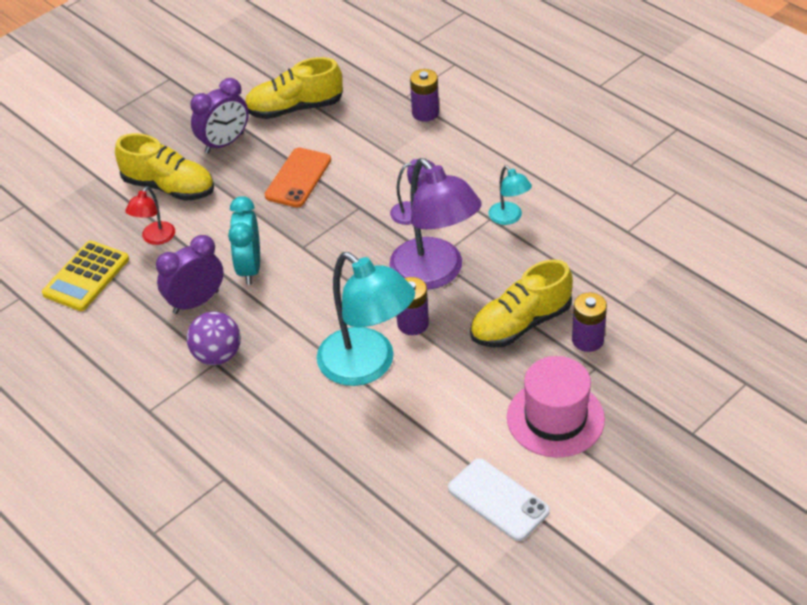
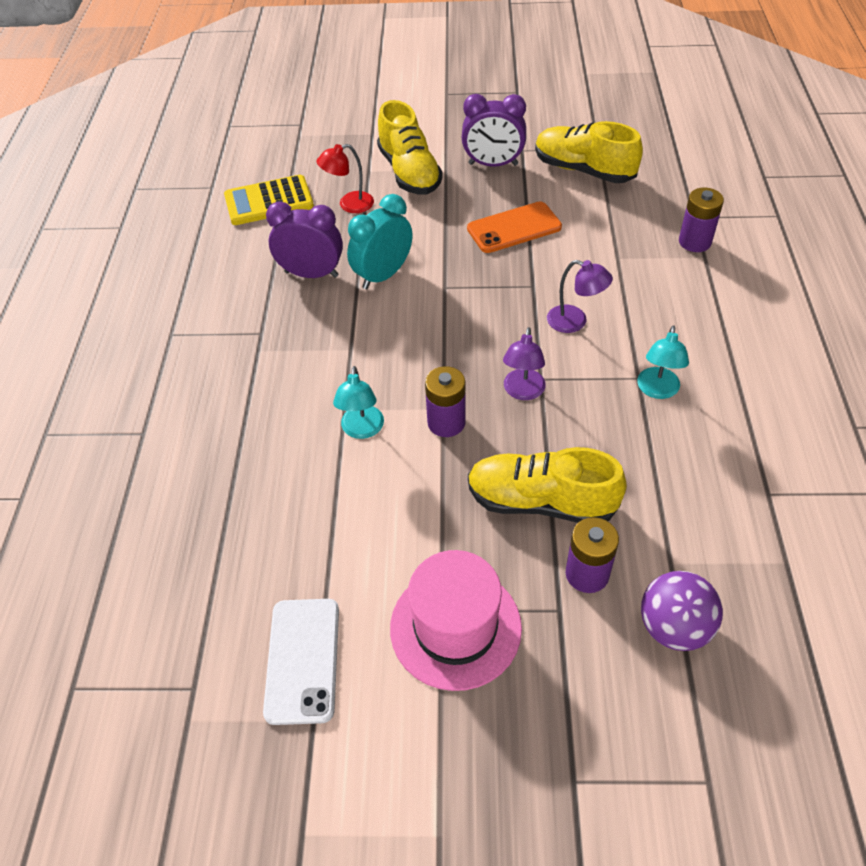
camera: 45 degrees right, 5 degrees up
purple ball [187,311,241,365] -> purple ball moved to [641,571,723,651]
turquoise lamp [317,252,415,386] -> turquoise lamp [333,366,384,439], size x0.47
purple lamp [389,158,481,290] -> purple lamp [503,327,546,400], size x0.47

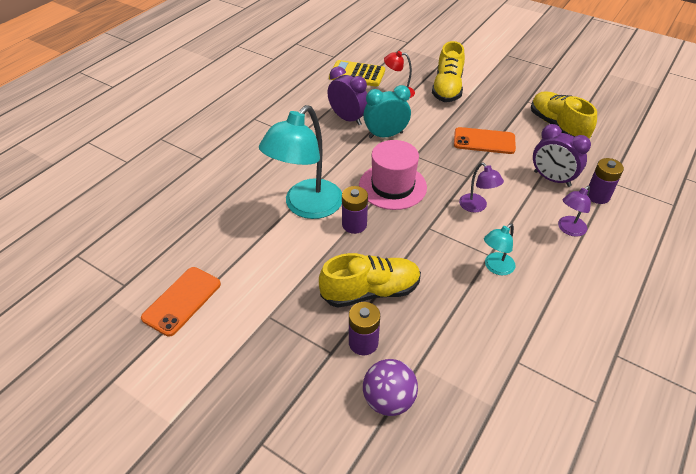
camera: 30 degrees right, 5 degrees down
white phone [263,599,339,725] -> orange phone [141,267,221,337]
turquoise lamp [333,366,384,439] -> turquoise lamp [259,105,342,219], size x2.12
pink hat [390,550,522,691] -> pink hat moved to [359,140,427,210]
purple clock [461,94,526,167] -> purple clock moved to [533,124,591,187]
yellow shoe [468,447,627,523] -> yellow shoe turned 120 degrees clockwise [319,253,421,308]
purple lamp [503,327,546,400] -> purple lamp moved to [558,186,591,237]

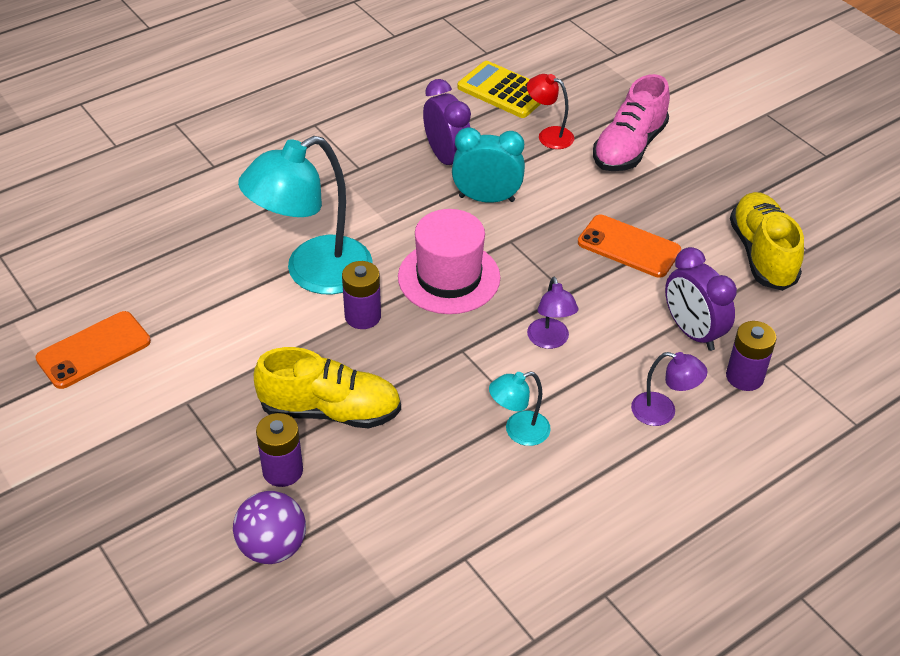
camera: 20 degrees right, 0 degrees up
yellow shoe [432,41,465,102] -> pink shoe [593,74,670,171]
purple lamp [558,186,591,237] -> purple lamp turned 135 degrees counterclockwise [631,352,707,426]

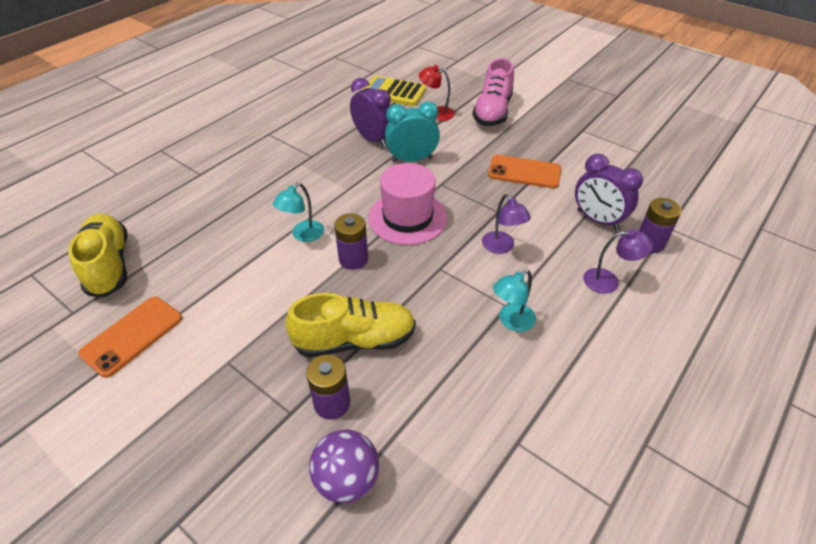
camera: 15 degrees left, 0 degrees up
turquoise lamp [238,136,373,294] -> turquoise lamp [273,183,324,242], size x0.47
yellow shoe [730,192,804,291] -> yellow shoe moved to [68,213,127,297]

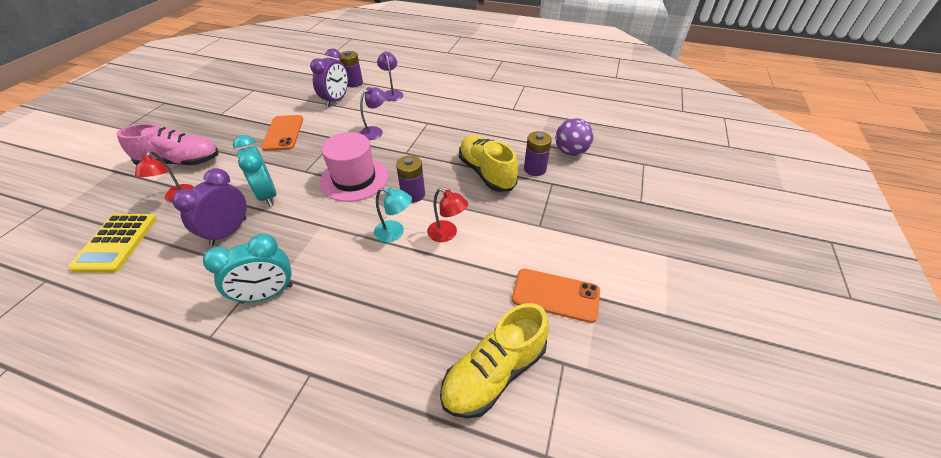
camera: 110 degrees left, 0 degrees up
turquoise lamp [493,269,536,332] -> none
none -> turquoise clock [203,234,293,304]
none -> red lamp [427,188,468,242]

